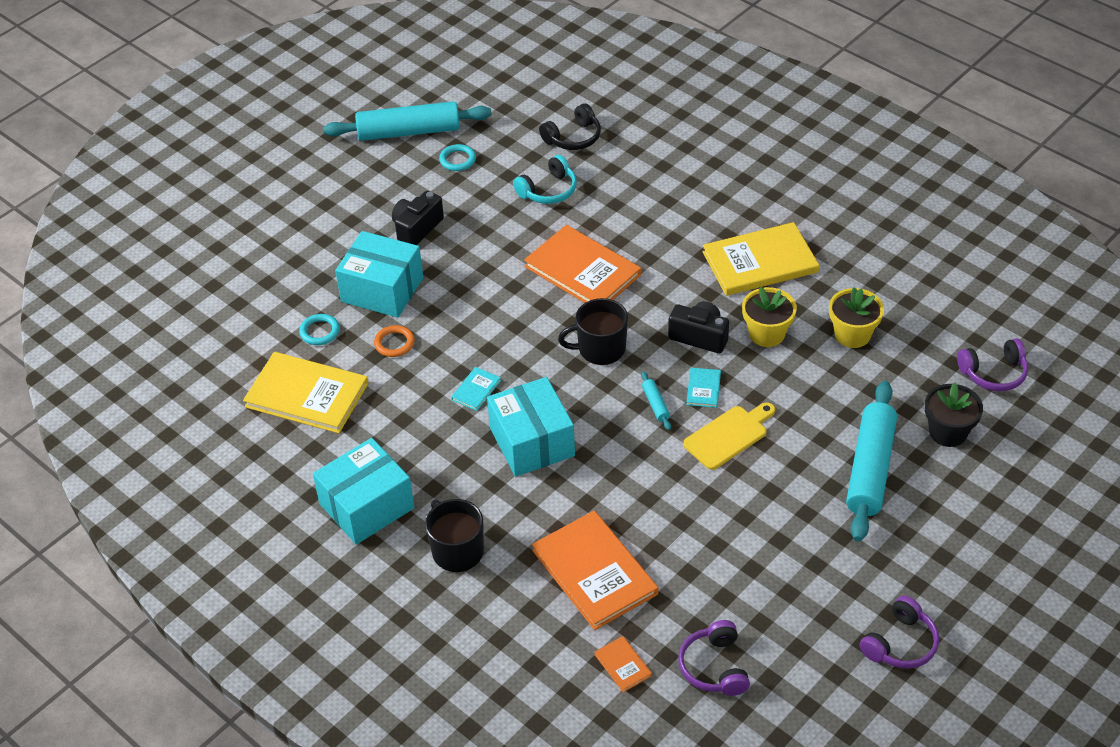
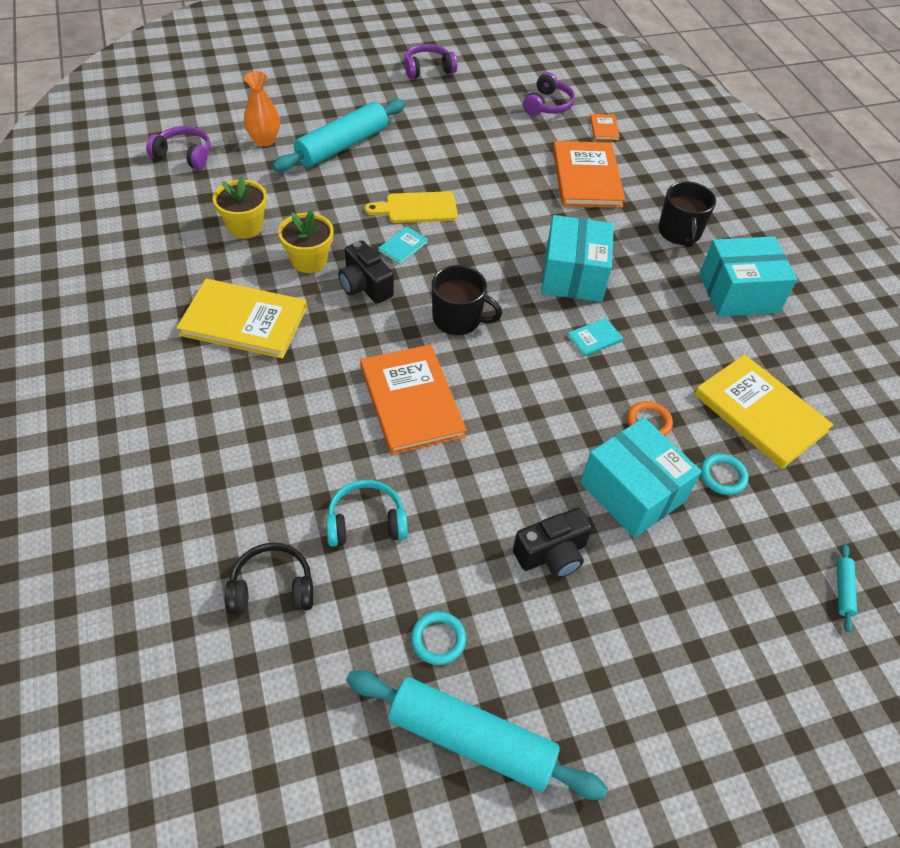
camera: 155 degrees left, 5 degrees up
turquoise rolling pin [641,371,671,430] -> turquoise rolling pin moved to [837,544,857,632]
black flower pot [925,382,983,447] -> orange vase [244,71,280,146]

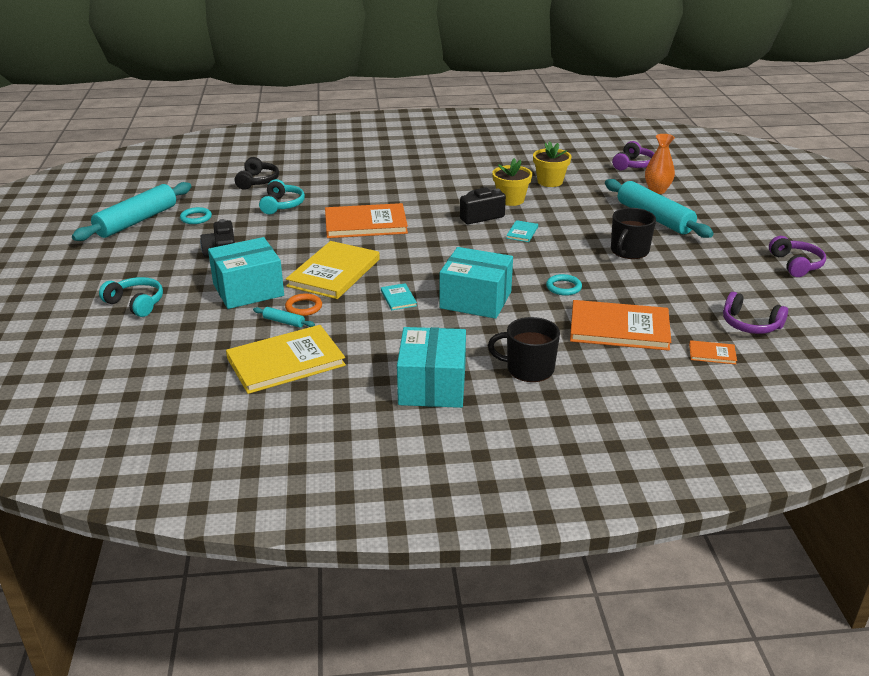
camera: 105 degrees right, 20 degrees down
yellow book [176,279,307,359] -> yellow book moved to [286,241,380,299]
yellow cutting board [365,191,458,223] -> none
turquoise book [378,226,428,264] -> turquoise book turned 60 degrees clockwise [506,220,538,242]
black mug [432,265,502,335] -> black mug moved to [611,208,656,259]
turquoise ring [700,454,749,495] -> turquoise ring moved to [546,274,582,296]
turquoise rolling pin [837,544,857,632] -> turquoise rolling pin moved to [253,307,315,328]
none -> turquoise headphones [99,277,163,317]

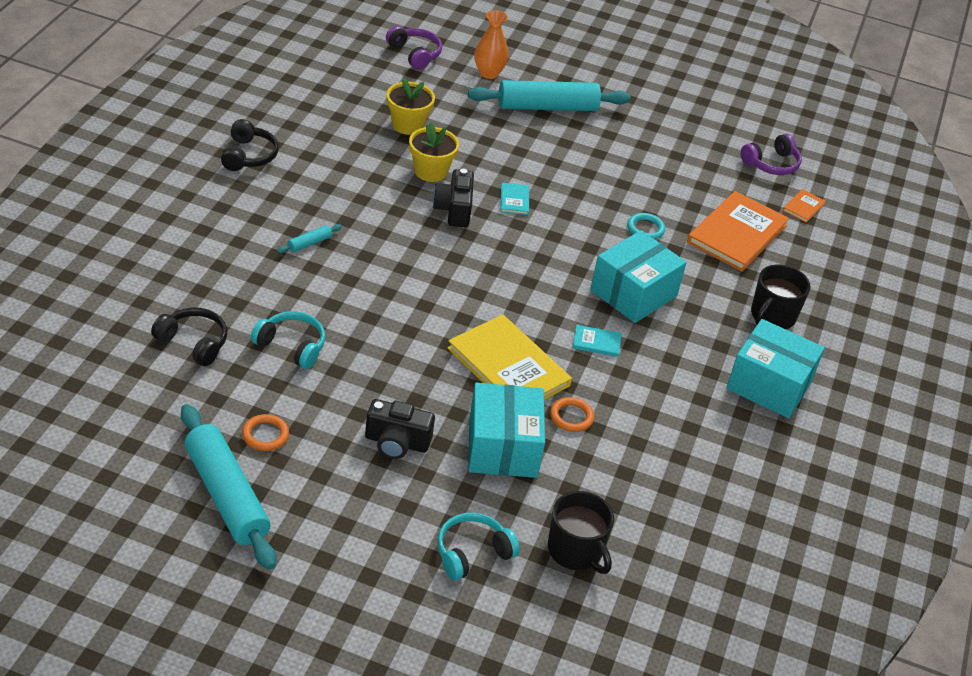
camera: 70 degrees left, 10 degrees up
turquoise ring [180,207,212,224] -> orange ring [242,414,289,451]
yellow book [226,325,346,394] -> none
turquoise rolling pin [253,307,315,328] -> turquoise rolling pin moved to [277,224,342,253]
orange book [325,203,408,238] -> none
turquoise book [506,220,538,242] -> turquoise book turned 45 degrees clockwise [500,183,529,215]
black mug [611,208,656,259] -> black mug moved to [548,491,614,574]
purple headphones [769,236,826,277] -> none
none -> black headphones [221,119,279,171]

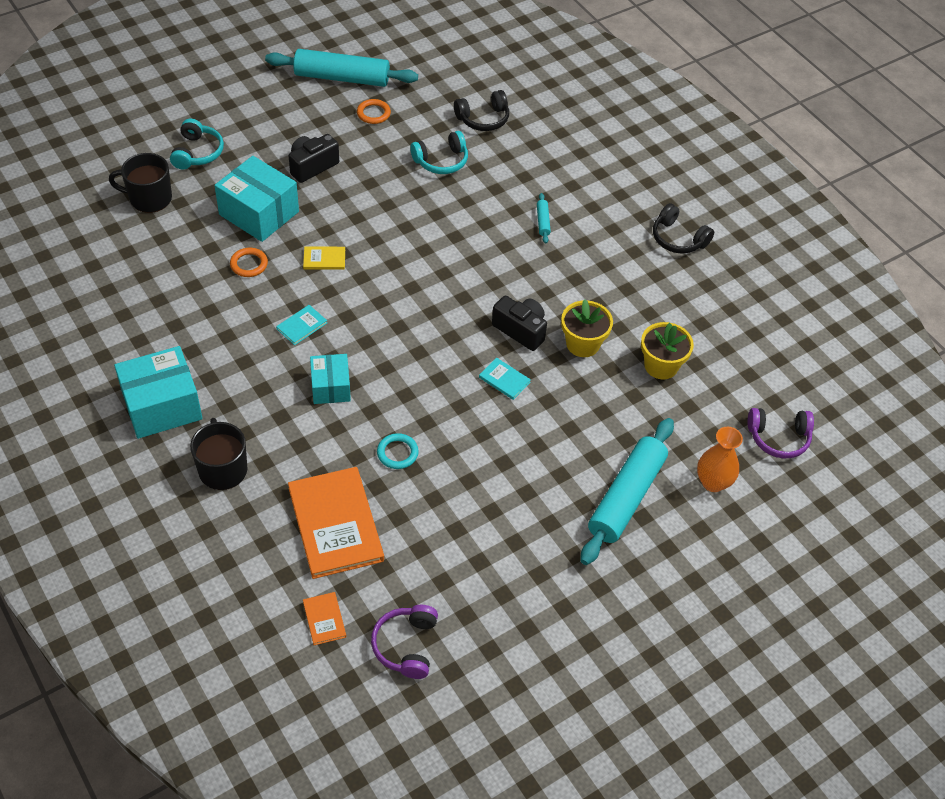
camera: 130 degrees right, 10 degrees up
yellow book [447,314,572,400] -> yellow book [303,246,345,270], size x0.44
turquoise box [590,230,687,323] -> turquoise box [310,354,351,404], size x0.61

